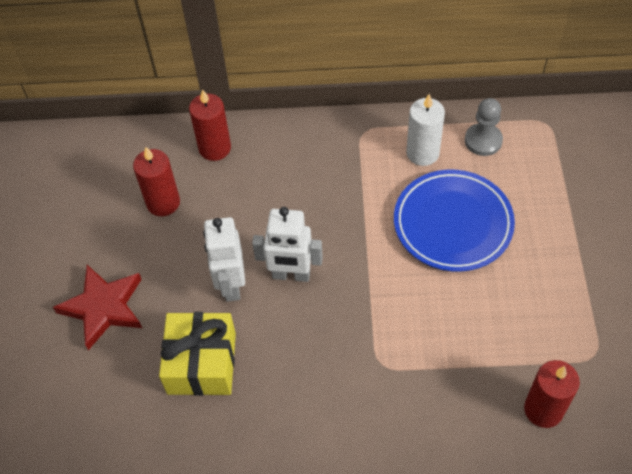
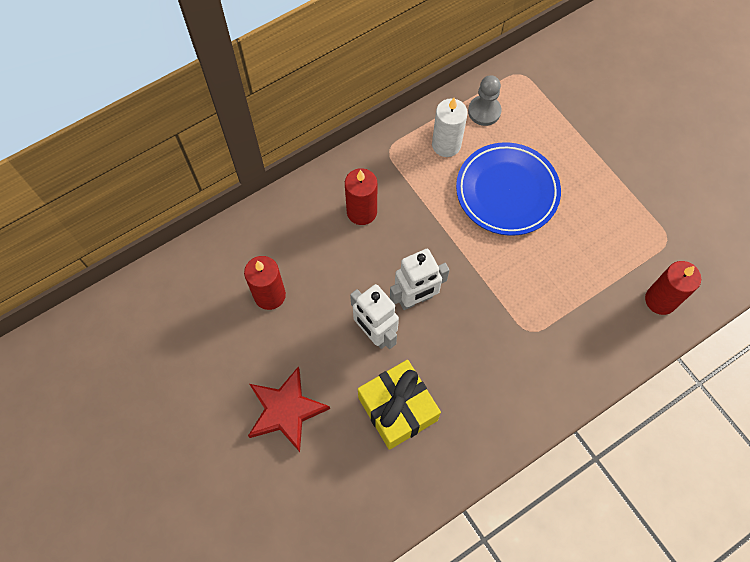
camera: 35 degrees left, 10 degrees up
red candle [189,89,231,161] -> red candle moved to [345,168,377,225]

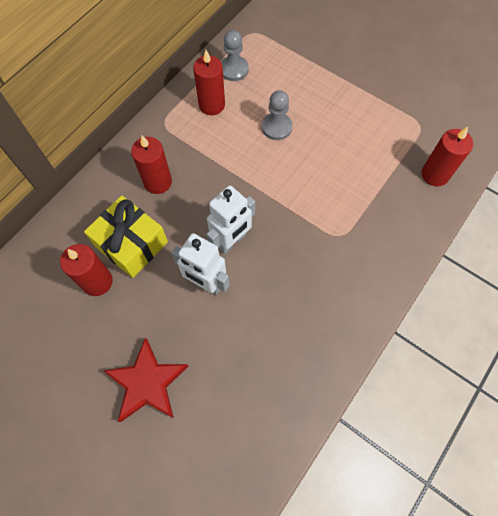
camera: 20 degrees left, 0 degrees up
yellow gift [358,360,441,450] -> yellow gift moved to [84,196,168,278]
white candle [432,98,468,157] -> red candle [193,50,225,115]
blue plate [456,142,561,236] -> grey pawn [262,90,293,140]

